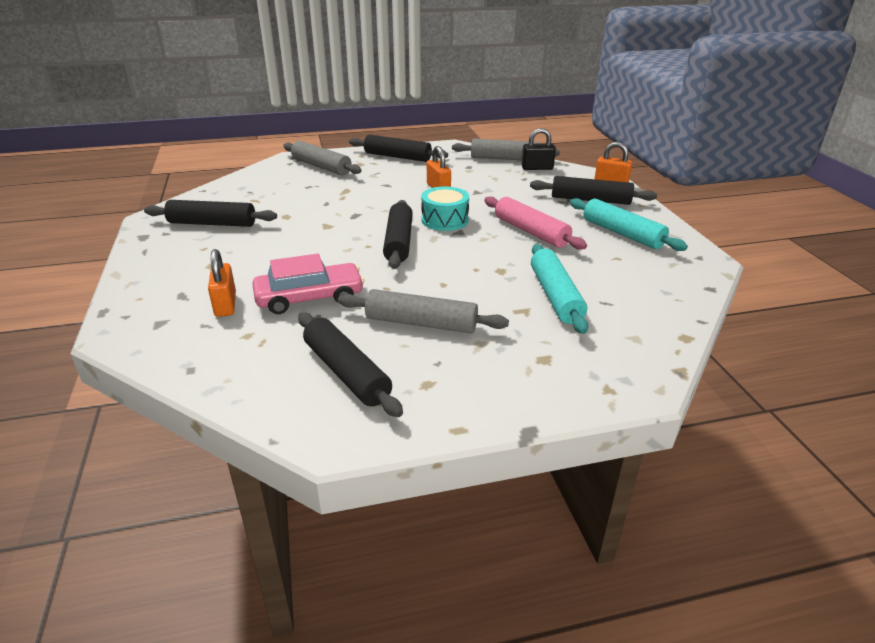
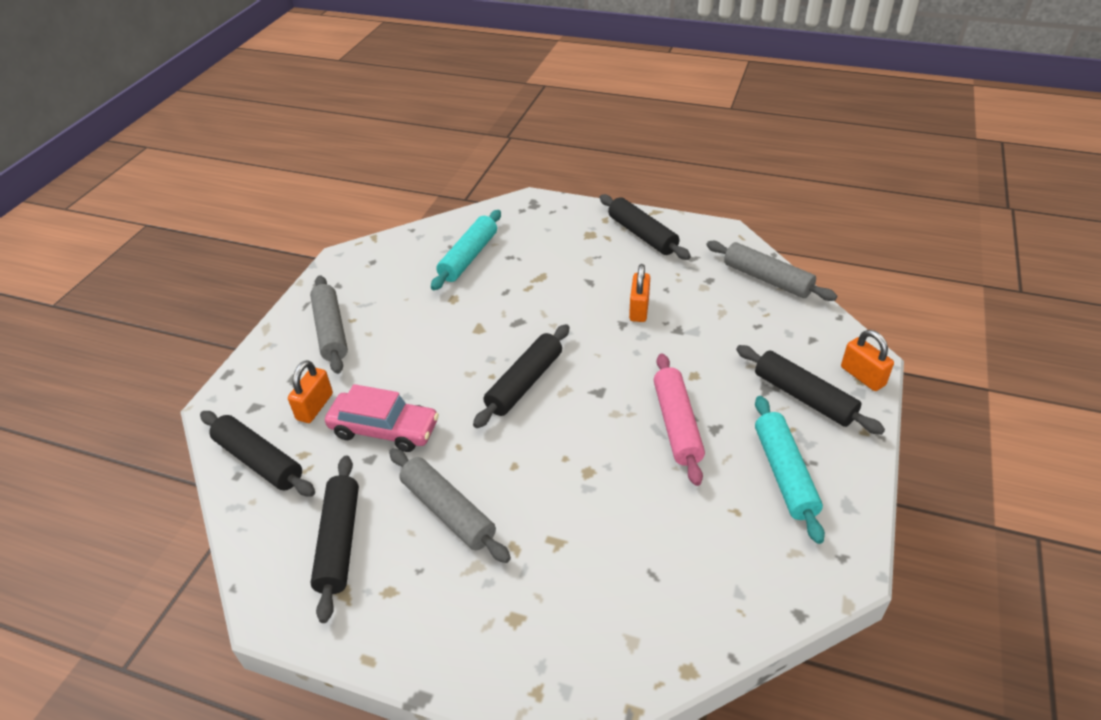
camera: 35 degrees right, 10 degrees up
black rolling pin [144,200,277,227] -> black rolling pin moved to [200,411,315,497]
grey rolling pin [283,141,362,175] -> grey rolling pin moved to [310,275,348,374]
turquoise drum [421,186,469,231] -> none
black padlock [521,128,556,170] -> none
turquoise rolling pin [531,244,588,334] -> turquoise rolling pin moved to [431,210,501,290]

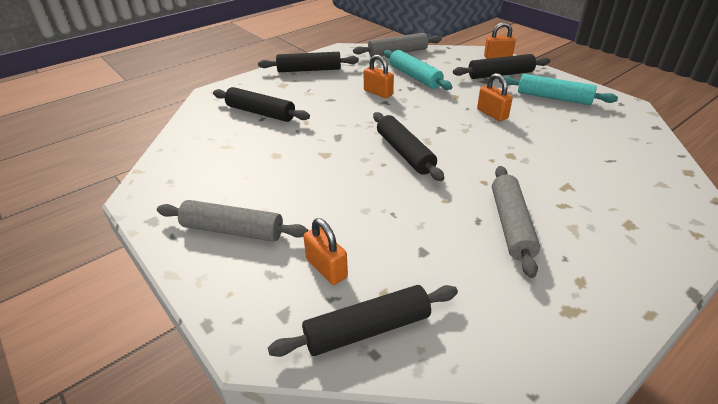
camera: 60 degrees left, 5 degrees down
black rolling pin [311,456,359,623] -> black rolling pin moved to [213,87,310,122]
pink car [325,384,439,452] -> none
grey rolling pin [389,448,511,563] -> grey rolling pin turned 75 degrees counterclockwise [492,166,540,278]
turquoise rolling pin [431,210,501,290] -> turquoise rolling pin moved to [384,50,452,90]
pink rolling pin [654,353,705,486] -> orange padlock [477,73,513,121]

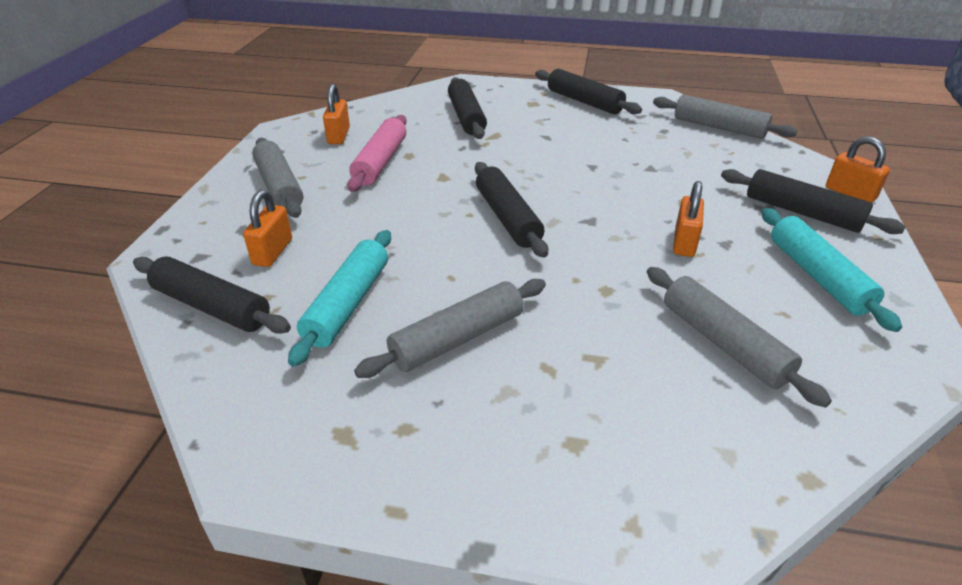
camera: 50 degrees right, 0 degrees up
orange padlock [364,55,394,98] -> orange padlock moved to [323,84,350,144]
black rolling pin [373,112,444,181] -> black rolling pin turned 45 degrees counterclockwise [475,162,548,258]
turquoise rolling pin [384,50,452,90] -> turquoise rolling pin moved to [288,230,391,367]
none -> pink rolling pin [347,115,406,192]
none -> grey rolling pin [647,267,832,408]

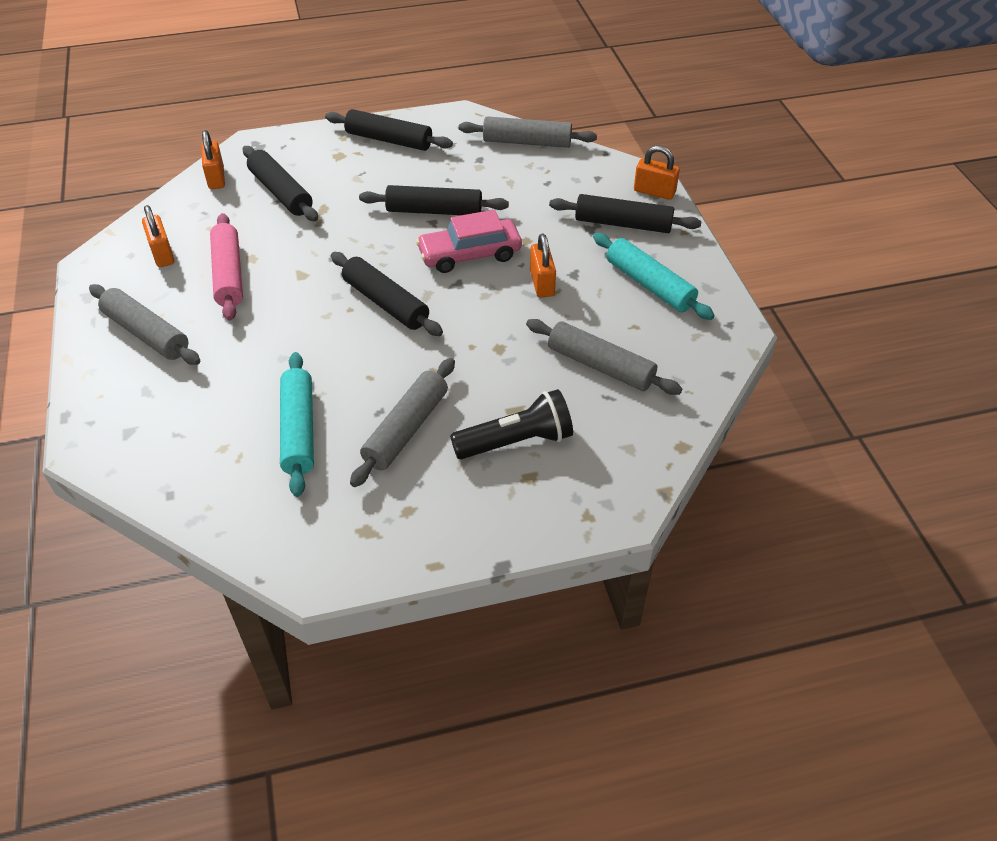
camera: 25 degrees left, 10 degrees up
black rolling pin [133,256,291,334] -> black rolling pin moved to [359,185,509,215]
orange padlock [243,190,292,267] -> orange padlock moved to [201,130,225,189]
none -> pink car [416,210,522,273]
none -> black flashlight [450,389,573,459]

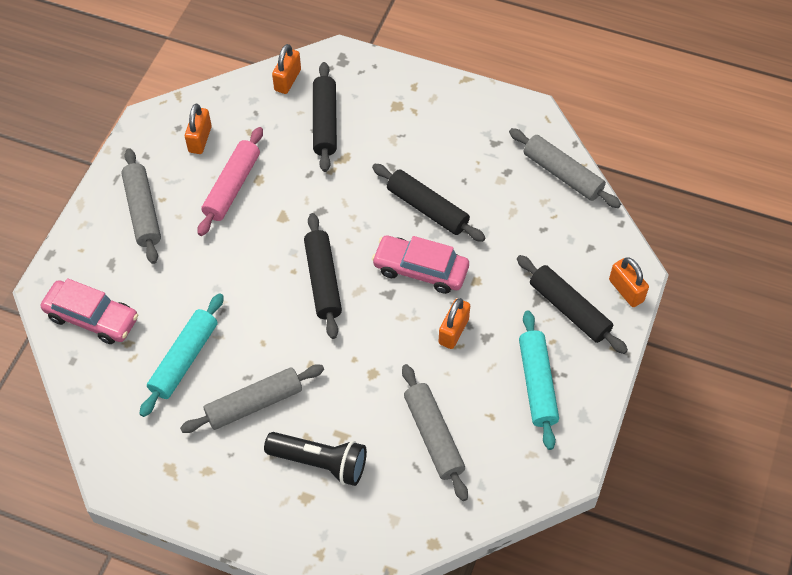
camera: 35 degrees right, 10 degrees up
black rolling pin [325,109,453,151] -> none
none -> pink car [41,278,138,344]

